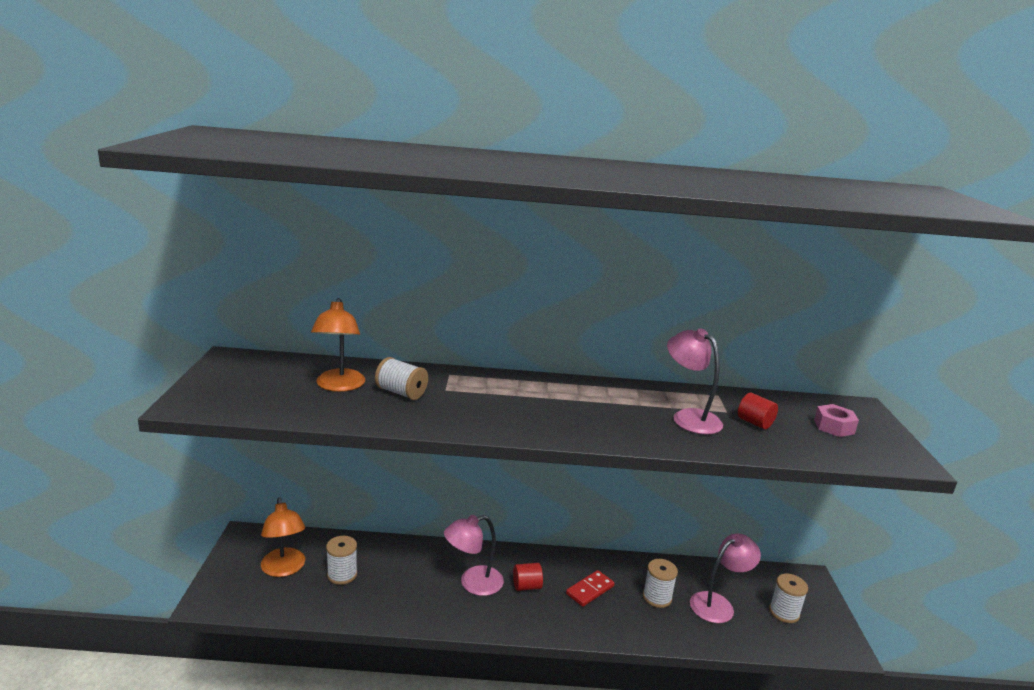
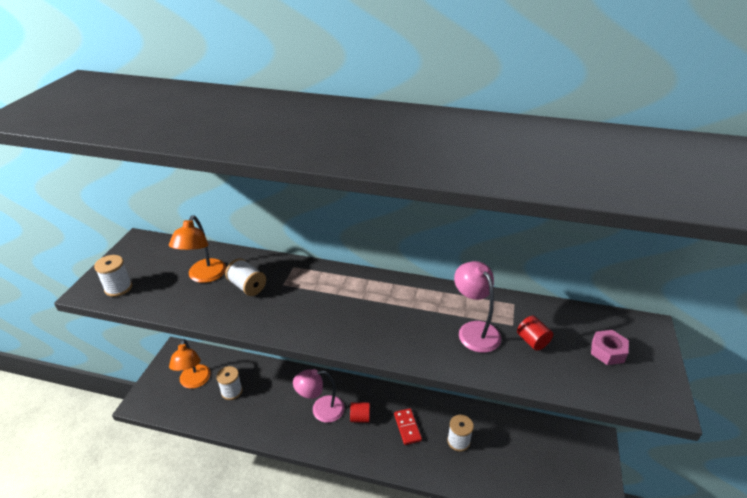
camera: 15 degrees right, 15 degrees up
red domino [566,570,615,607] -> red domino turned 75 degrees counterclockwise [394,408,422,445]
pink lamp [690,533,761,623] -> none
white spool [769,574,808,623] -> white spool moved to [94,255,132,297]

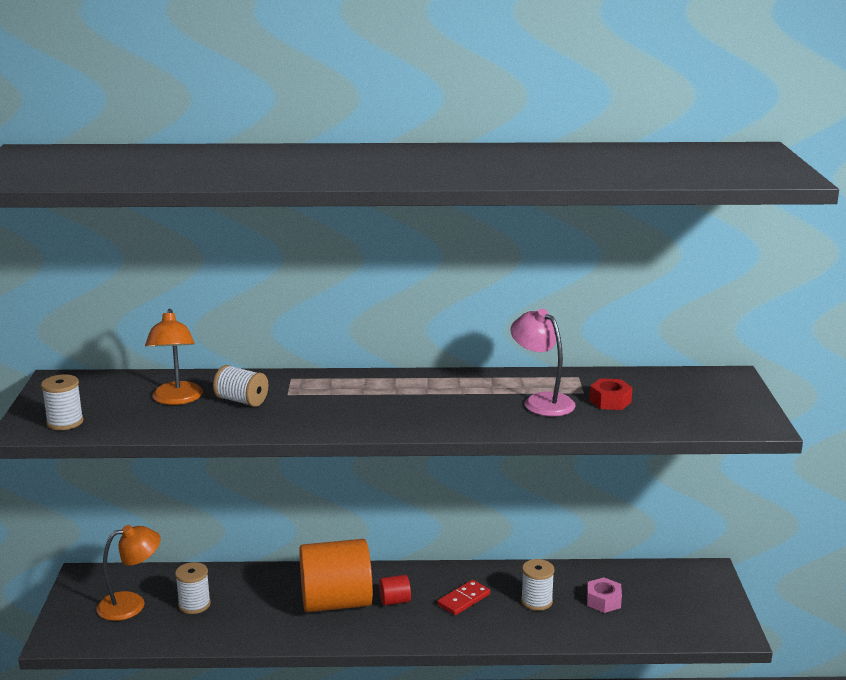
camera: 15 degrees left, 15 degrees down
orange lamp [169,339,211,389] -> orange lamp turned 90 degrees counterclockwise [96,525,161,621]
pink lamp [293,369,344,423] -> orange cylinder [299,539,373,612]
red domino [394,408,422,445] -> red domino turned 75 degrees clockwise [437,580,490,615]
red cylinder [517,316,553,351] -> red nut [589,378,633,410]
pink nut [591,330,629,365] -> pink nut moved to [587,577,622,613]

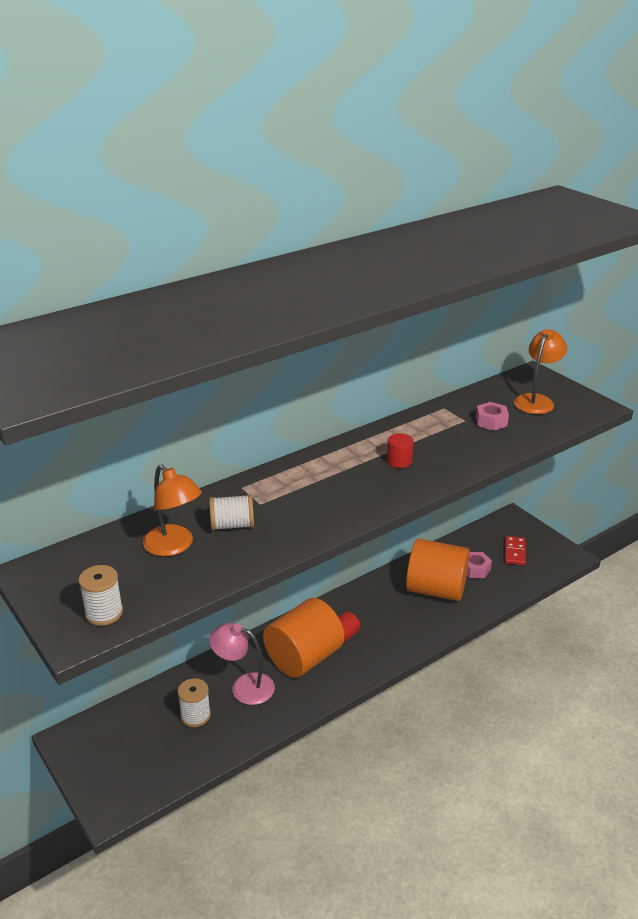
camera: 35 degrees left, 10 degrees up
orange lamp [96,525,161,621] -> orange lamp moved to [514,329,567,414]
red domino [437,580,490,615] -> red domino moved to [505,536,526,565]
pink lamp [510,309,576,416] -> pink lamp moved to [209,623,275,705]
white spool [521,559,555,611] -> orange cylinder [406,538,470,601]
red nut [589,378,633,410] -> pink nut [476,402,509,431]
none -> red cylinder [387,433,414,468]

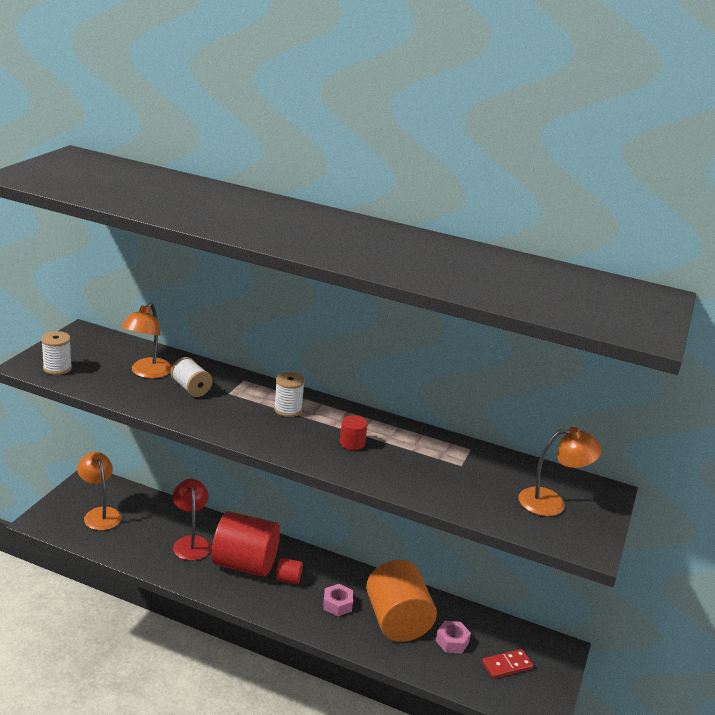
camera: 55 degrees right, 5 degrees down
white spool [178,678,211,727] -> white spool moved to [274,372,305,417]
pink lamp [209,623,275,705] -> red lamp [173,479,211,561]
orange cylinder [263,598,344,678] -> red cylinder [211,511,280,577]
pink nut [476,402,509,431] -> pink nut moved to [323,584,353,617]
none -> orange lamp [77,452,122,530]

